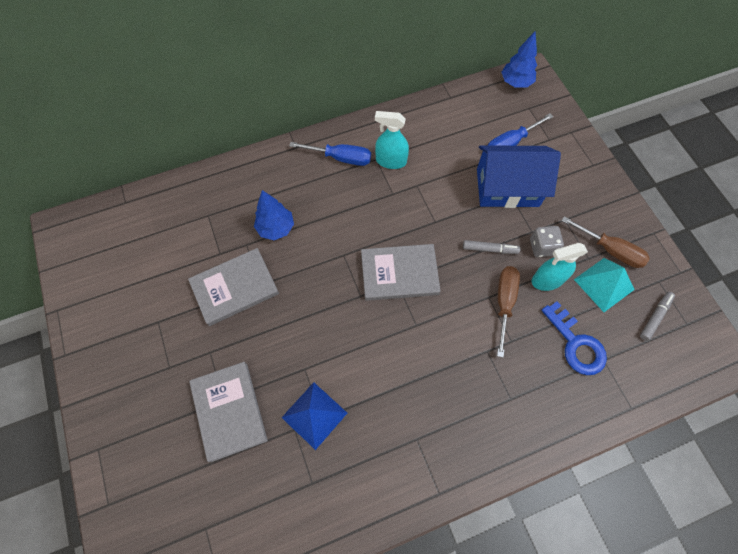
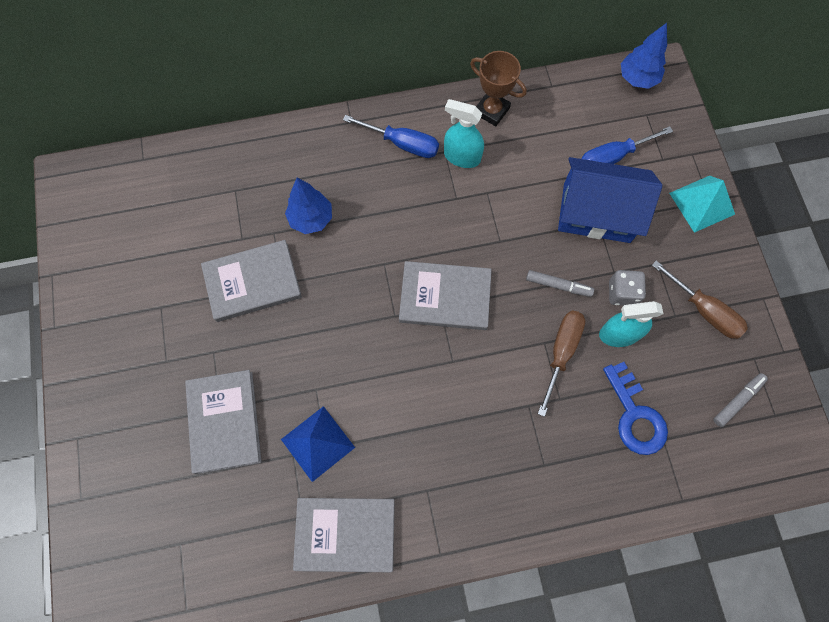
camera: 10 degrees right, 5 degrees up
turquoise pyramid [574,258,635,312] -> turquoise pyramid moved to [669,176,735,233]
none -> grey book [293,498,395,572]
none -> brown trophy [470,51,527,126]

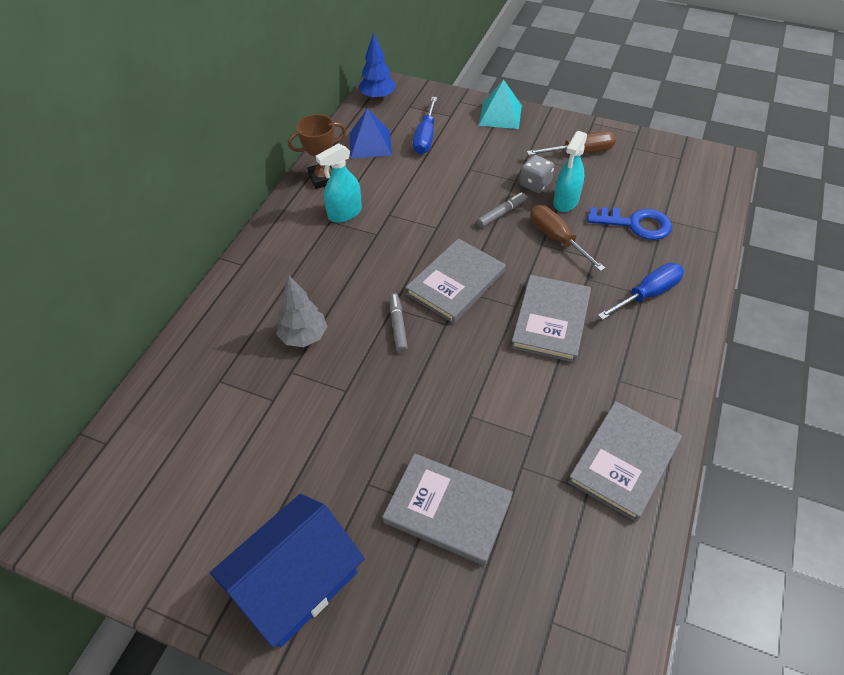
camera: 55 degrees left, 20 degrees down
grey book [201,240,302,322] -> grey book moved to [511,275,591,363]
blue pyramid [281,406,355,482] -> blue pyramid moved to [350,109,392,158]
blue tree [285,178,332,234] -> grey tree [276,275,328,347]
blue screwdriver [343,115,439,158] -> blue screwdriver moved to [598,263,684,320]
blue house [558,157,662,243] -> blue house moved to [210,494,365,648]
grey marker [713,373,768,427] -> grey marker moved to [389,293,408,353]

